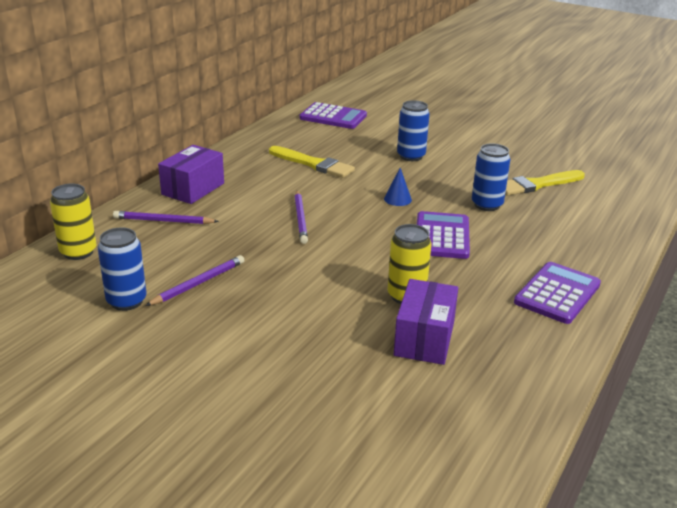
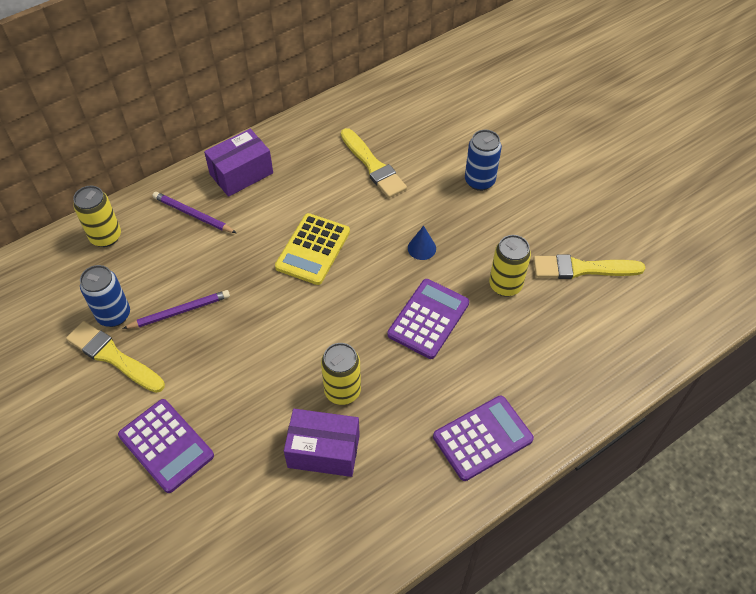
camera: 25 degrees right, 25 degrees up
purple pencil [295,190,308,244] -> yellow calculator [275,213,350,285]
purple calculator [300,102,367,129] -> purple calculator moved to [118,399,214,493]
purple box [394,279,458,365] -> purple box turned 60 degrees clockwise [284,409,360,477]
blue can [472,143,511,211] -> yellow can [489,235,531,297]
none -> yellow brush [66,321,165,393]

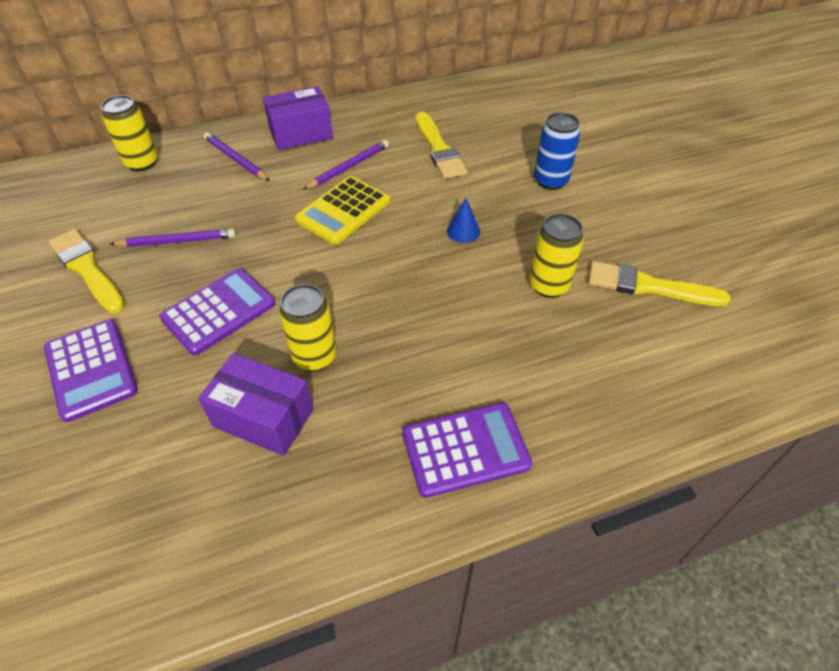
camera: 15 degrees right, 5 degrees down
blue can [80,265,130,327] -> none
purple calculator [387,279,469,359] -> purple calculator moved to [159,268,275,355]
none -> purple pencil [303,140,389,190]

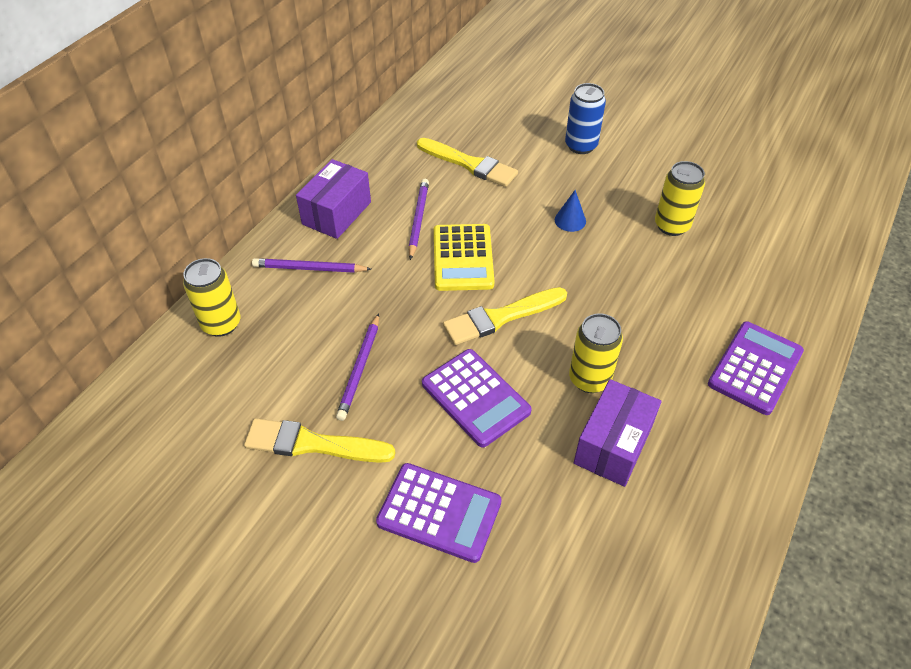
camera: 40 degrees left, 0 degrees up
purple pencil [110,229,236,247] -> purple pencil turned 150 degrees clockwise [336,313,379,421]
purple calculator [159,268,275,355] -> purple calculator turned 135 degrees clockwise [422,349,532,447]
purple box [198,353,314,456] -> purple box turned 45 degrees counterclockwise [574,379,662,487]
yellow brush [588,261,731,306] -> yellow brush moved to [443,287,567,345]

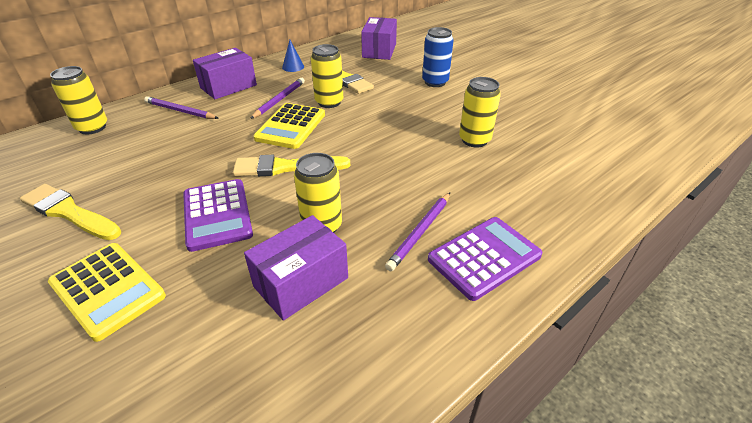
camera: 20 degrees right, 10 degrees down
purple pencil [336,313,379,421] -> purple pencil moved to [385,193,450,271]
purple calculator [376,463,502,563] -> yellow calculator [48,243,166,342]
blue cone [555,190,586,232] -> blue cone moved to [282,40,304,72]
none -> yellow can [311,44,343,108]
none -> purple box [361,17,397,60]

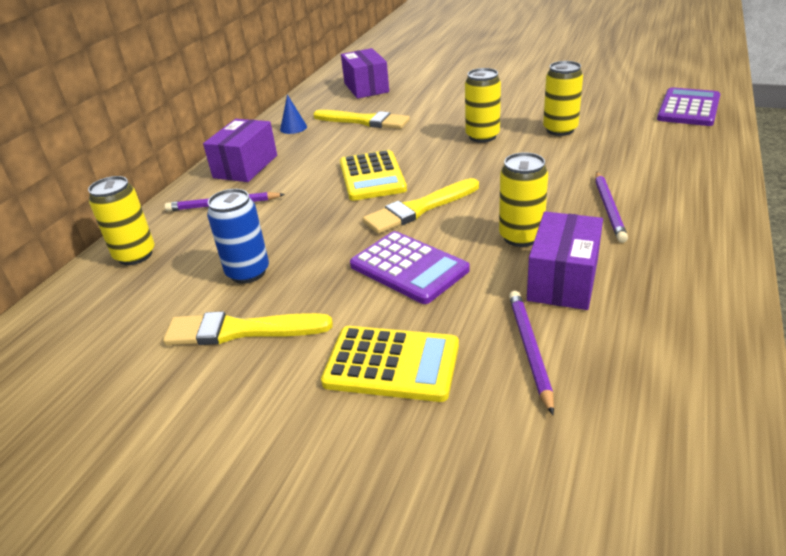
camera: 25 degrees left, 5 degrees down
purple pencil [250,78,305,119] -> purple pencil moved to [509,291,554,415]
yellow can [311,44,343,108] -> yellow can moved to [465,68,501,143]
blue can [422,27,453,87] -> blue can moved to [207,189,269,284]
purple calculator [428,217,542,301] -> purple calculator moved to [657,87,720,126]

